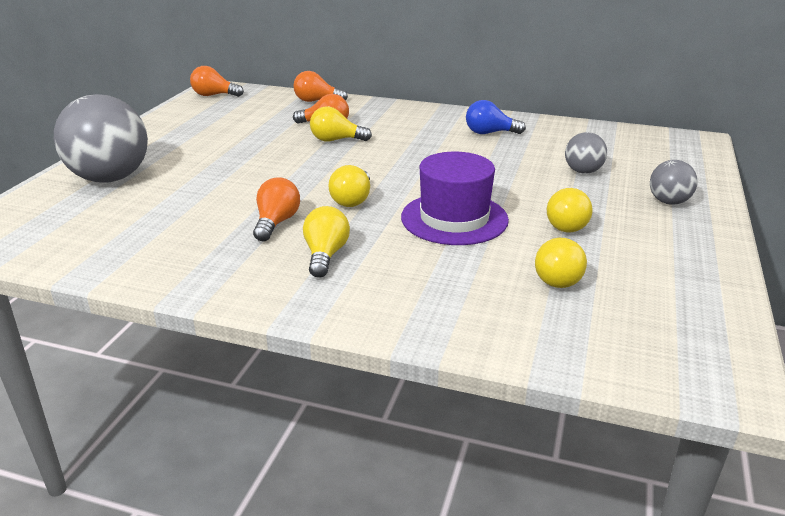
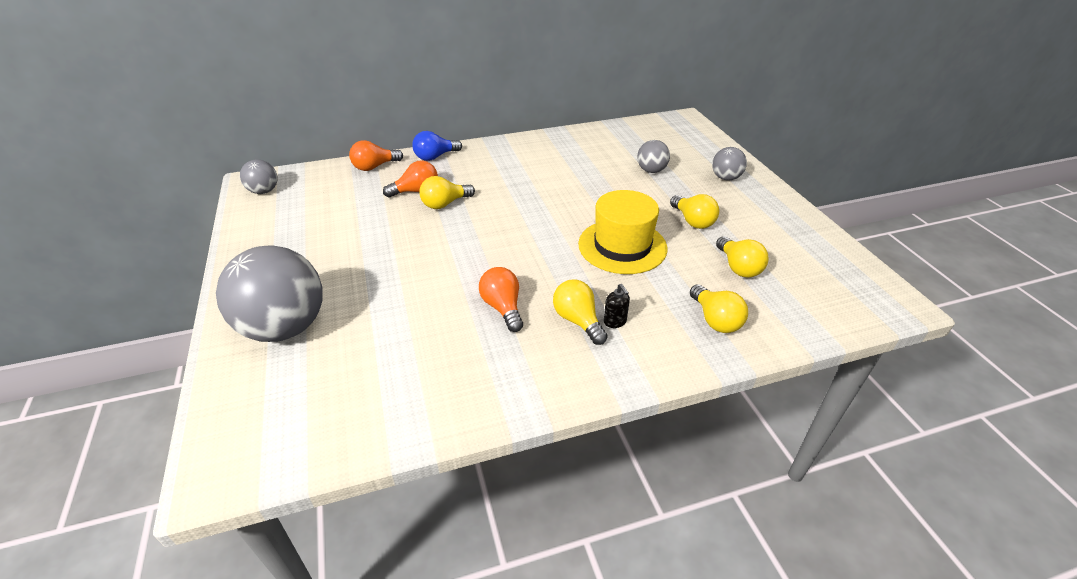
camera: 35 degrees left, 10 degrees up
orange light bulb [190,66,244,97] -> grey ball [240,159,278,194]
yellow light bulb [329,165,370,207] -> yellow light bulb moved to [690,284,748,333]
purple hat [401,152,509,245] -> yellow hat [578,190,668,274]
blue light bulb [466,100,526,134] -> blue light bulb moved to [412,131,462,161]
none -> black soap dispenser [604,284,630,328]

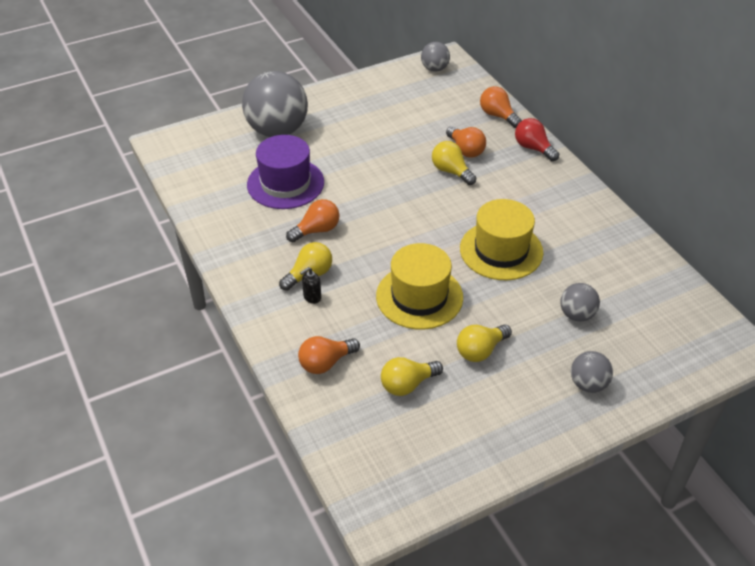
camera: 80 degrees right, 5 degrees up
blue light bulb [412,131,462,161] -> red light bulb [515,118,559,161]
yellow light bulb [690,284,748,333] -> orange light bulb [298,336,360,374]
none -> purple hat [247,135,324,209]
none -> yellow hat [460,199,543,280]

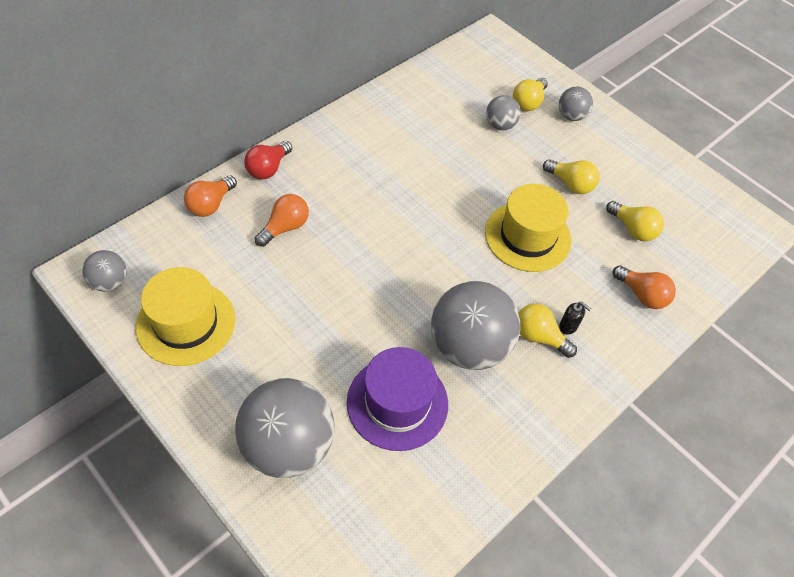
camera: 110 degrees left, 10 degrees up
orange light bulb [286,199,339,242] -> grey ball [431,281,520,370]
yellow light bulb [432,141,476,185] -> yellow light bulb moved to [513,78,548,111]
yellow hat [460,199,543,280] -> yellow hat moved to [136,267,235,366]

